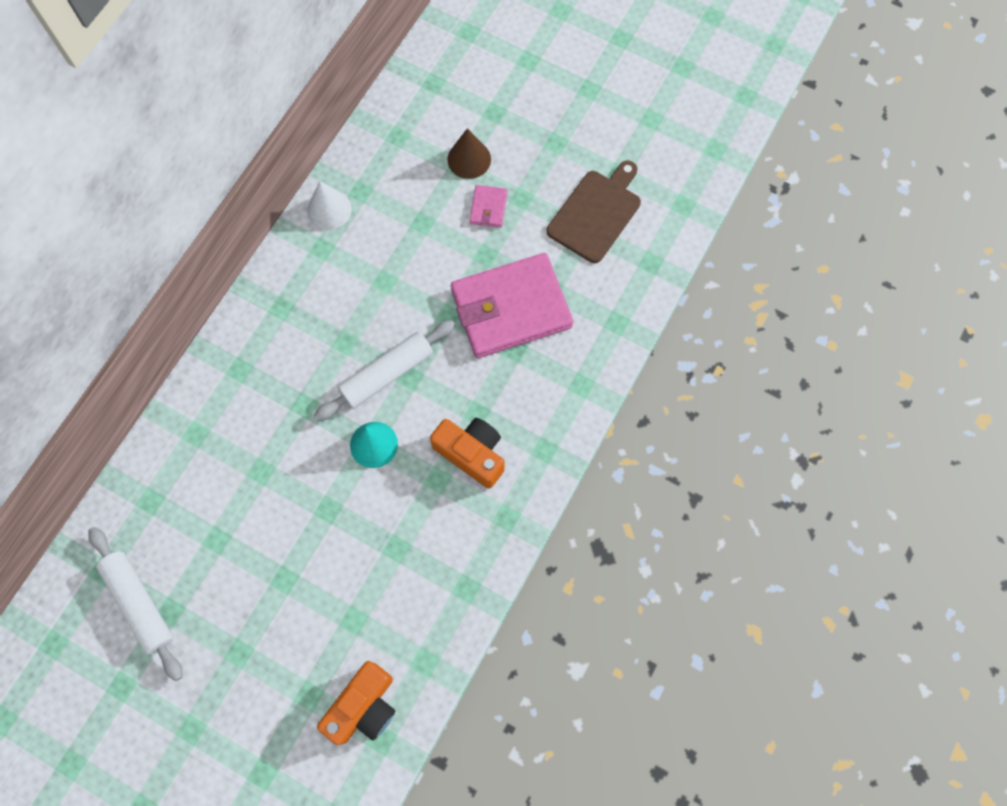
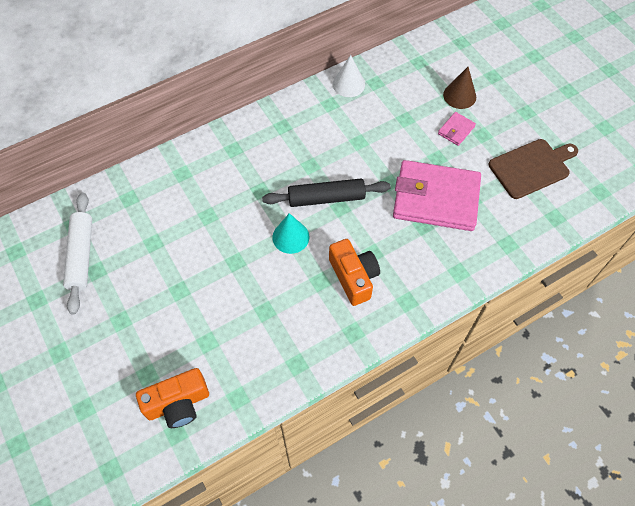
camera: 30 degrees right, 10 degrees down
white rolling pin [314,320,455,421] -> black rolling pin [262,179,391,207]

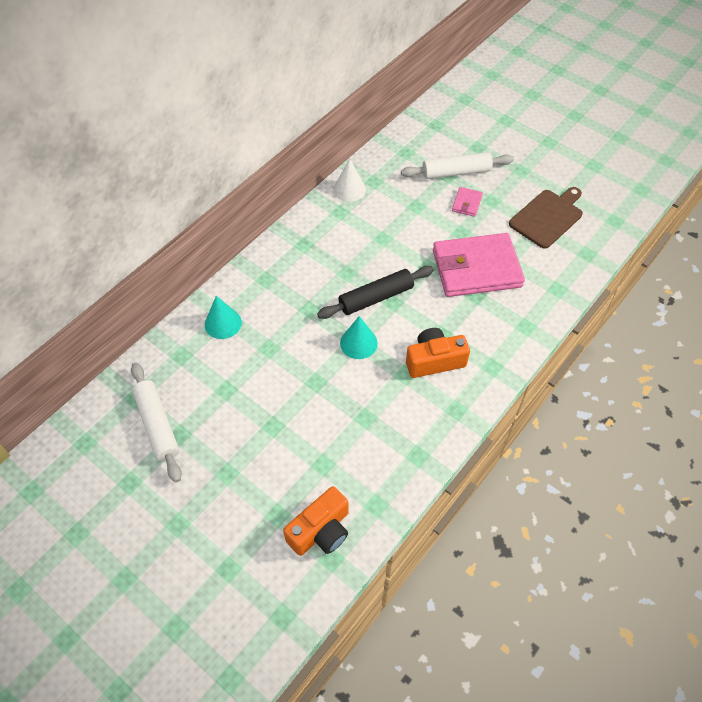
camera: 20 degrees left, 5 degrees down
orange camera [329,239,380,306] -> orange camera turned 60 degrees counterclockwise [406,328,470,378]
brown cone [443,67,476,109] -> white rolling pin [401,152,514,179]
none -> turquoise cone [205,296,242,339]

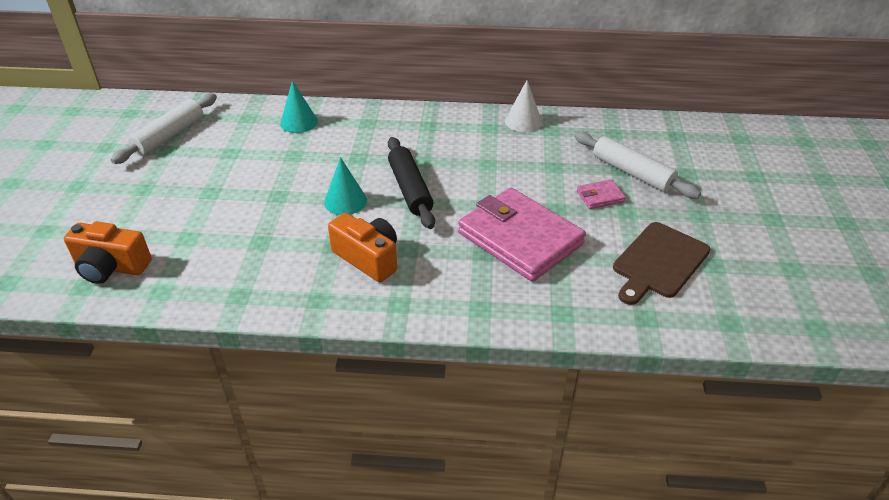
camera: 55 degrees right, 15 degrees down
black rolling pin [317,266,434,319] -> black rolling pin turned 45 degrees clockwise [388,137,435,229]
brown cutting board [509,187,583,249] -> brown cutting board turned 120 degrees clockwise [613,222,710,305]

